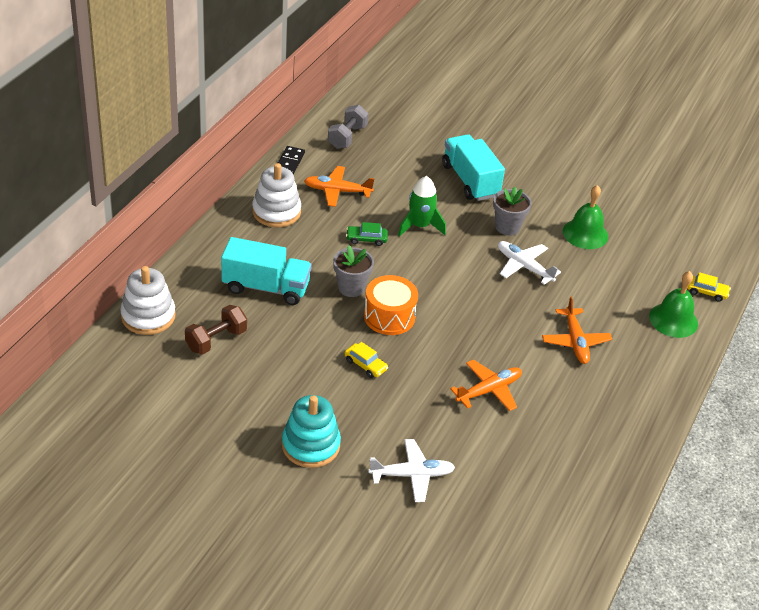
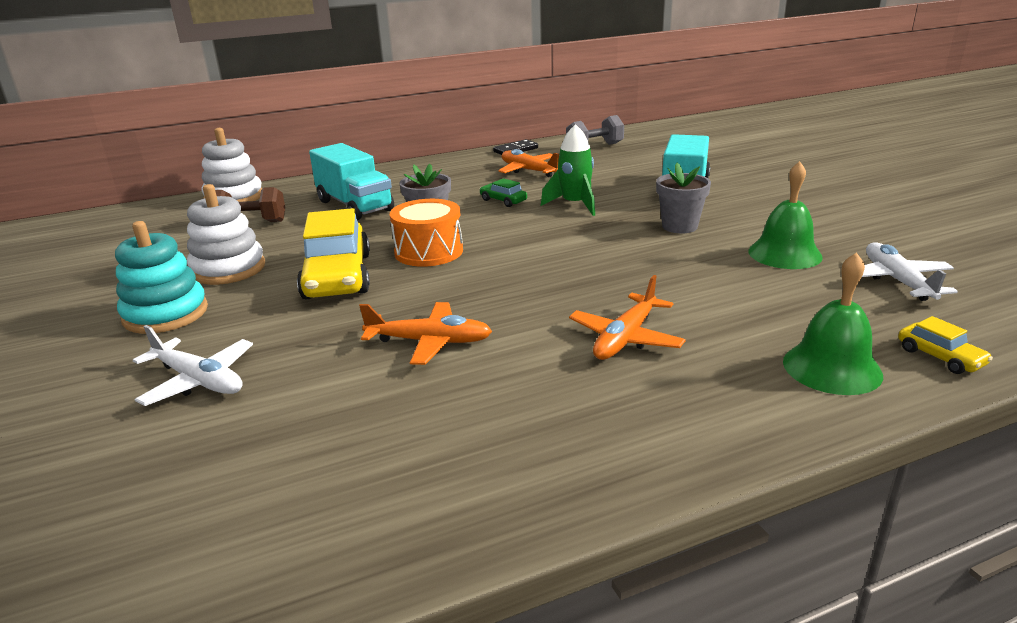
camera: 45 degrees right, 15 degrees down
white stacking toy [252,163,301,227] -> white stacking toy moved to [187,184,265,285]
yellow car [345,342,388,378] -> yellow car [297,208,370,299], size x2.23
white plane [498,241,561,285] -> white plane moved to [862,242,958,301]

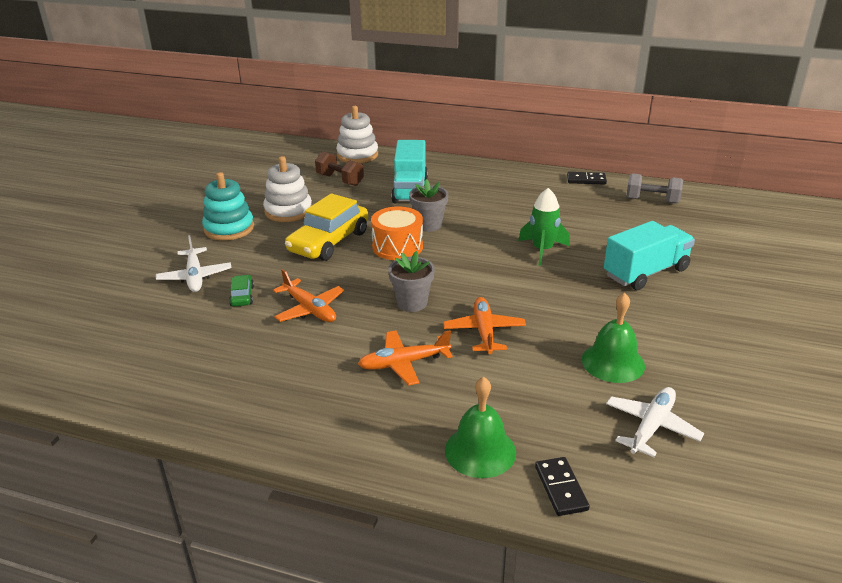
camera: 40 degrees right, 5 degrees up
green car [479,178,527,207] -> green car moved to [229,275,254,306]
orange plane [498,149,559,177] -> orange plane moved to [443,297,526,354]
grey flower pot [656,163,711,233] -> grey flower pot moved to [388,251,435,312]
yellow car [898,316,993,374] -> black domino [535,457,590,516]

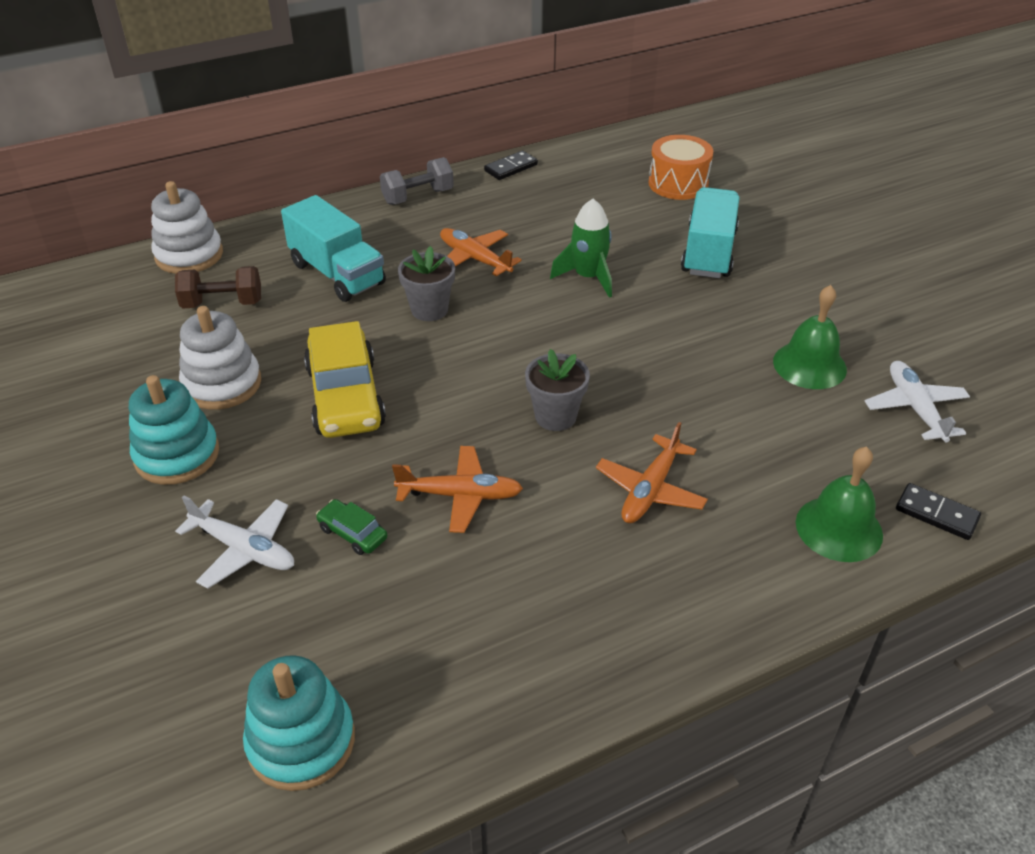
camera: 45 degrees left, 10 degrees up
orange drum [371,207,423,260] -> orange drum moved to [648,135,713,200]
orange plane [443,297,526,354] -> orange plane moved to [440,228,522,276]
grey dumbbell [626,173,683,203] -> grey dumbbell moved to [380,157,454,205]
none -> turquoise stacking toy [243,655,355,791]

